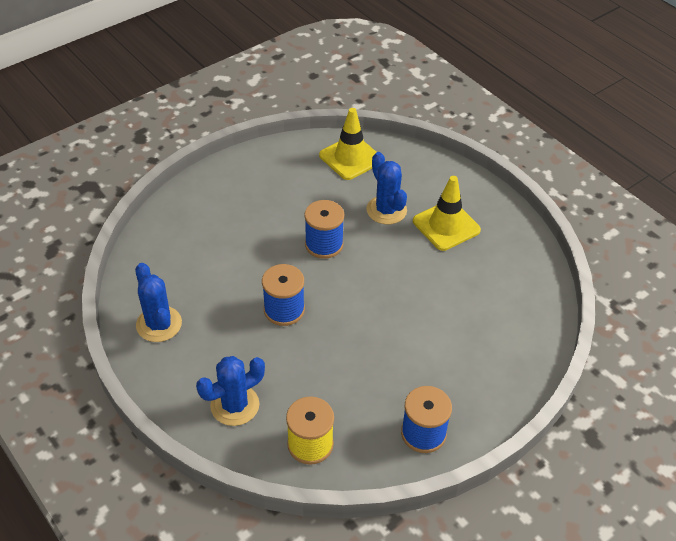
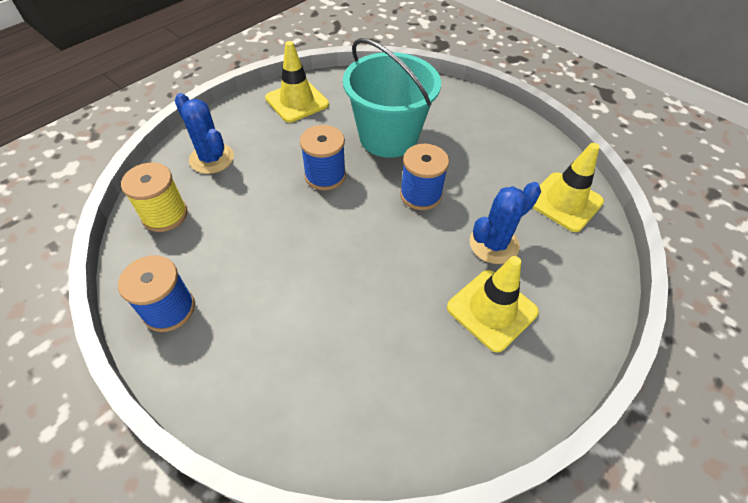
camera: 80 degrees right, 5 degrees up
blue cactus [135,263,182,342] -> yellow traffic cone [265,41,329,123]
none -> turquoise bucket [343,38,441,158]

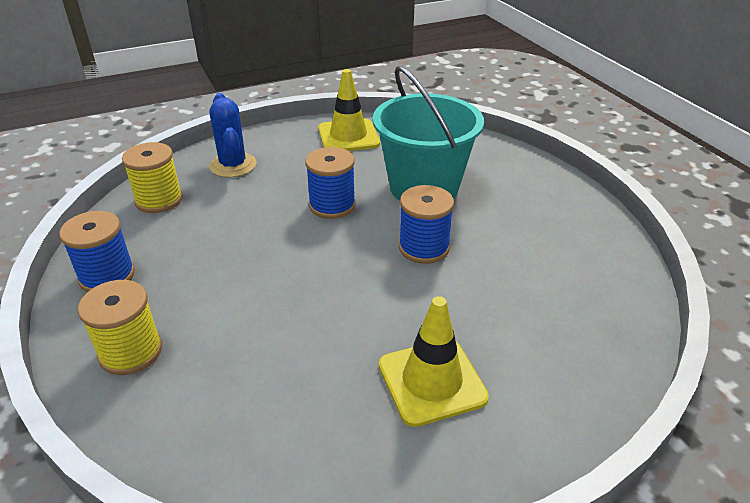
camera: 25 degrees right, 15 degrees down
blue cactus [470,182,541,264] -> none
yellow traffic cone [532,143,604,232] -> none
none -> yellow spool [78,280,162,375]

